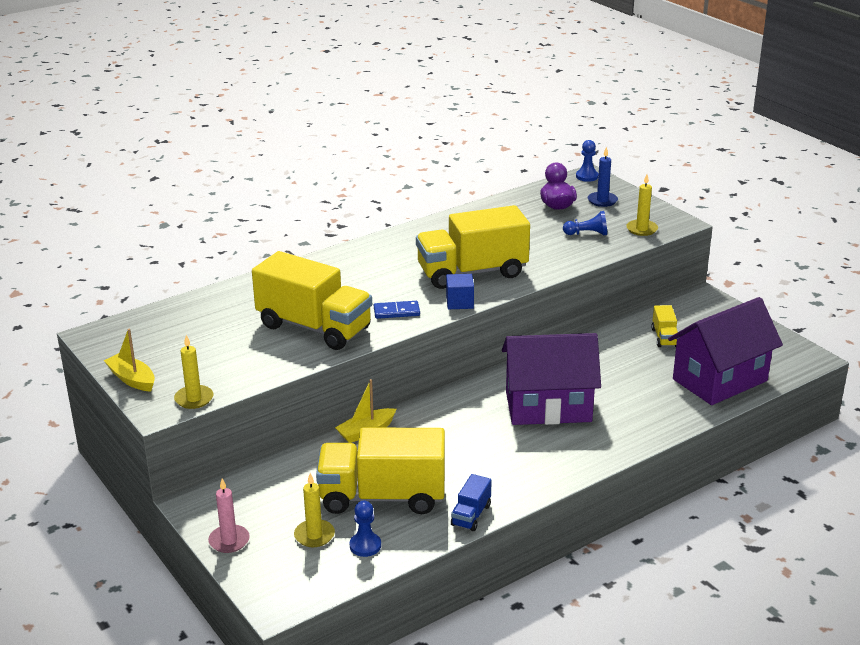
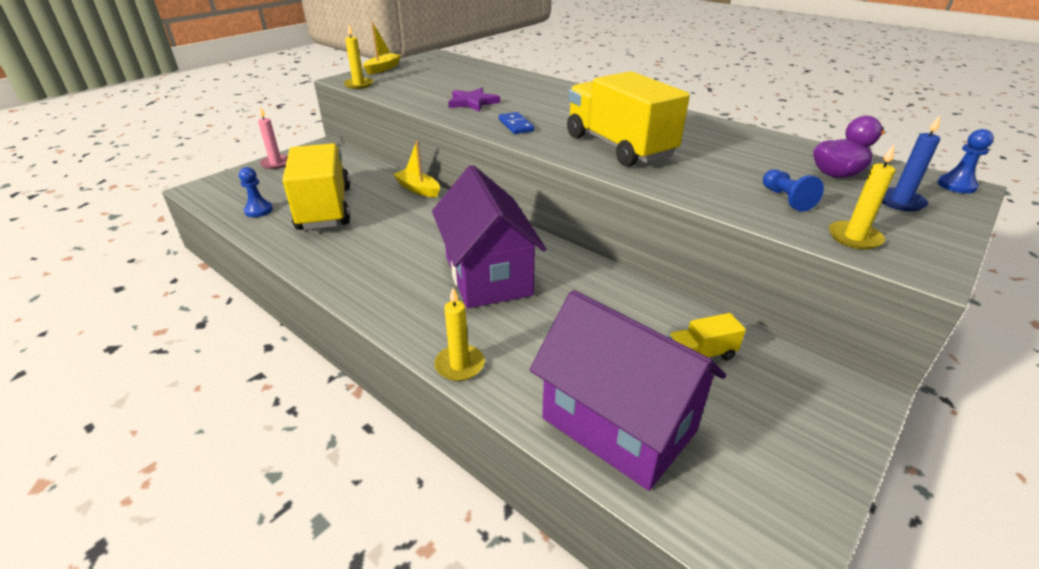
camera: 75 degrees right, 5 degrees up
yellow truck [252,251,372,350] -> purple star [448,88,500,111]
yellow candle [294,473,335,547] -> yellow candle moved to [434,288,485,381]
blue cube [446,274,474,309] -> none
blue truck [451,474,492,531] -> none

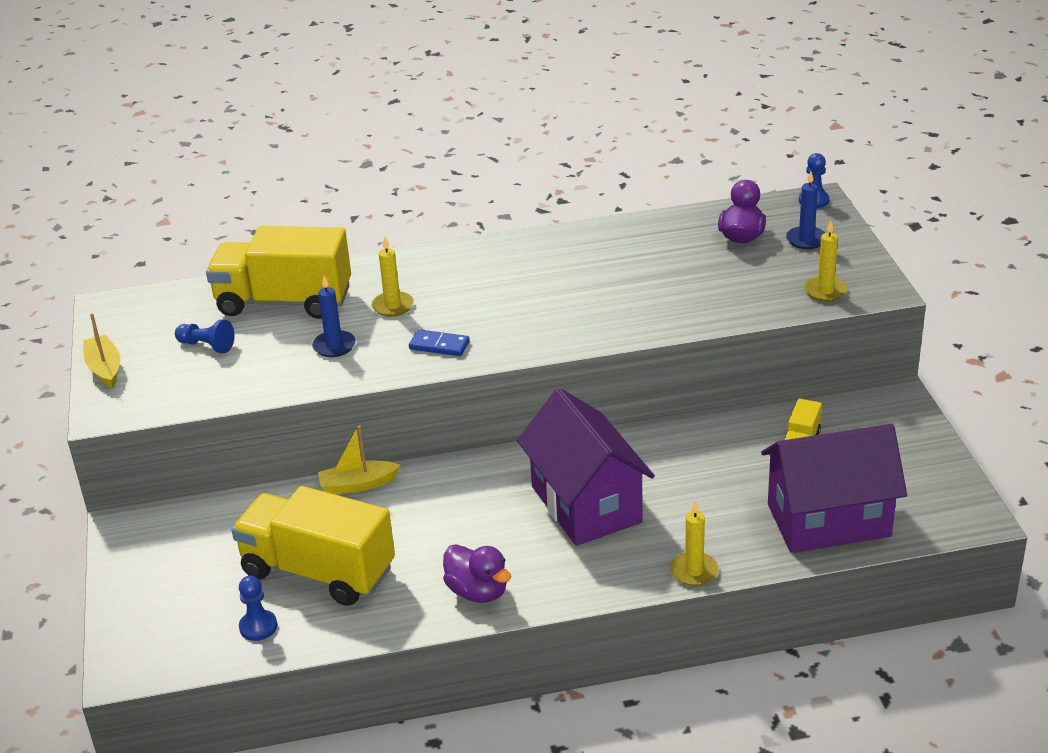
camera: 50 degrees left, 0 degrees up
pink candle [258,107,288,169] -> none
yellow candle [344,24,373,89] -> yellow candle moved to [372,237,414,317]
purple house [432,165,547,308] -> purple house turned 45 degrees clockwise [517,388,655,546]
purple star [448,88,500,111] -> blue candle [312,276,356,357]
yellow truck [567,71,690,167] -> yellow truck moved to [206,226,351,319]
blue pawn [763,169,824,212] -> blue pawn moved to [175,320,234,353]
none -> purple duck [443,544,511,603]

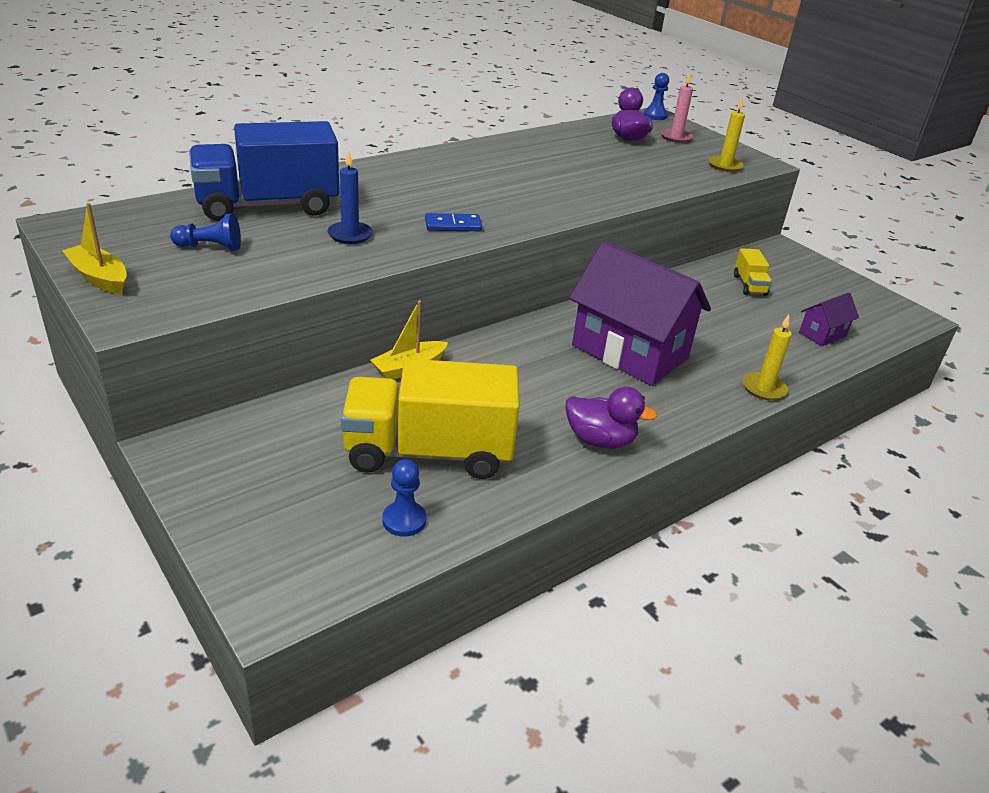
camera: 30 degrees left, 0 degrees up
yellow truck [206,226,351,319] -> blue truck [189,121,339,221]
yellow candle [372,237,414,317] -> none
purple house [761,424,907,553] -> purple house [799,293,859,346], size x0.44
blue candle [786,171,825,249] -> pink candle [661,73,693,143]

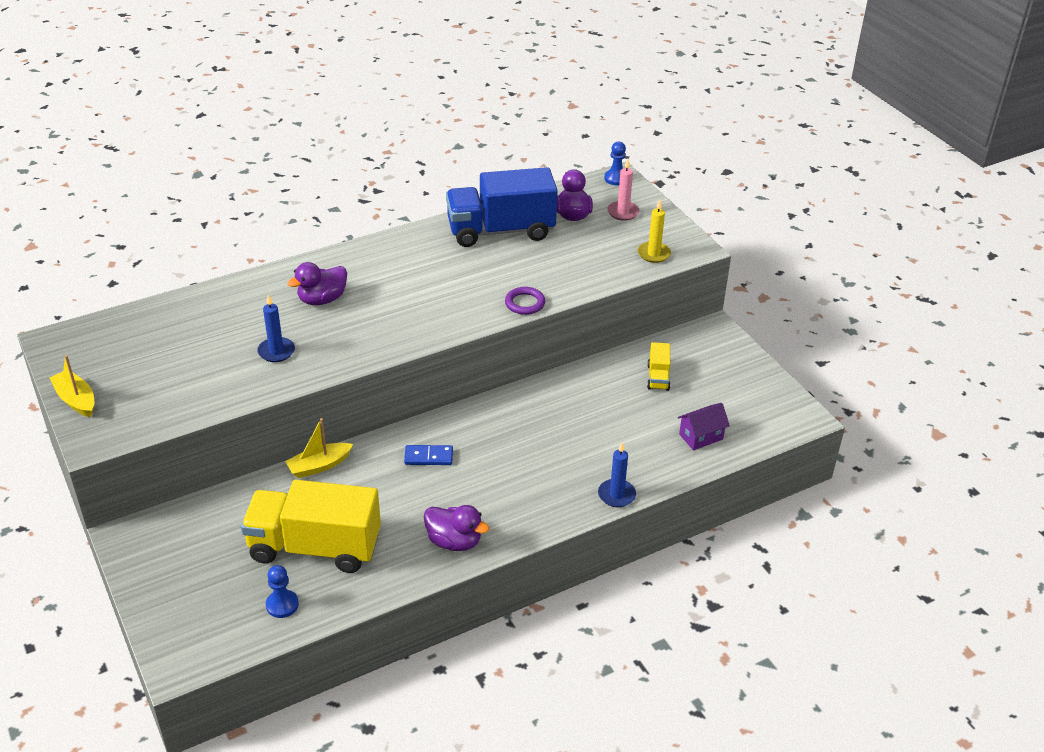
camera: 10 degrees right, 5 degrees up
blue pawn [170,213,241,251] -> none
blue truck [189,121,339,221] -> blue truck moved to [446,167,558,247]
blue domino [425,213,482,231] -> blue domino moved to [404,445,453,465]
purple house [569,241,711,386] -> none
yellow candle [743,315,792,400] -> blue candle [598,443,636,507]
none -> purple duck [288,262,347,305]
none -> purple ring [505,287,545,315]

